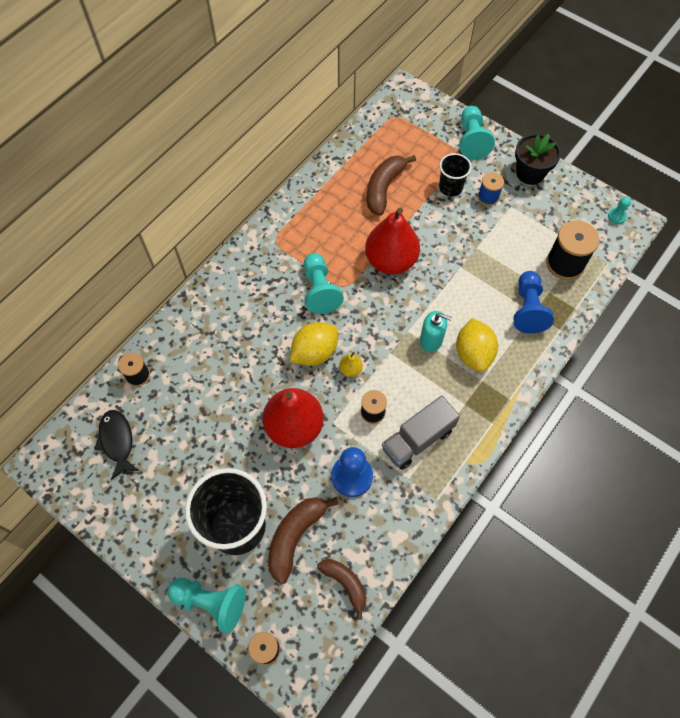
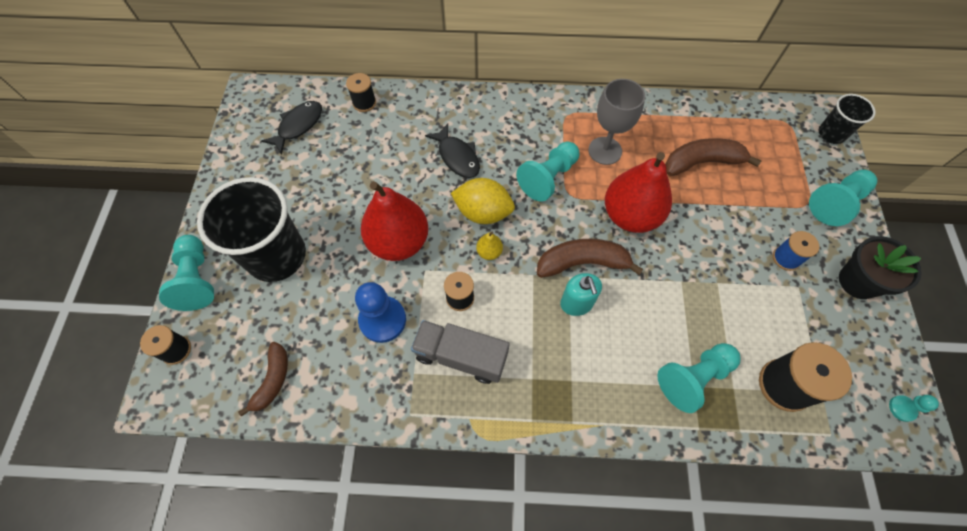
camera: 55 degrees right, 0 degrees up
brown banana [268,497,339,585] -> brown banana moved to [537,239,643,278]
black cup [439,153,471,197] -> black cup moved to [818,94,876,144]
yellow lemon [456,318,498,372] -> none
blue pawn [514,271,554,334] -> turquoise pawn [657,343,740,413]
none -> black fish [425,124,480,178]
none -> grey goblet [588,79,645,165]

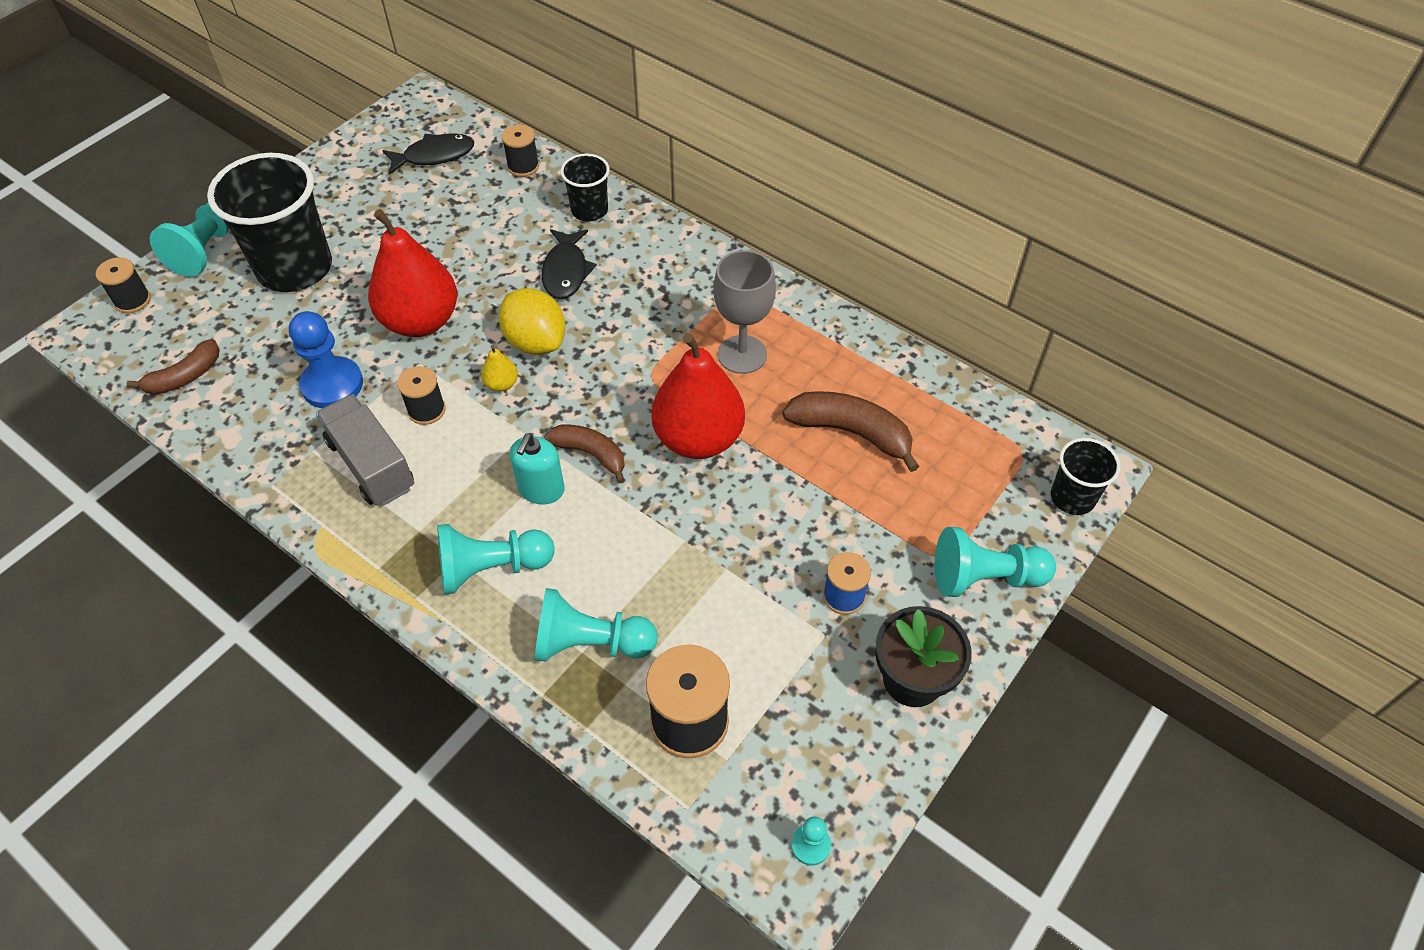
camera: 35 degrees right, 10 degrees down
turquoise pawn [516,142,579,201] -> turquoise pawn moved to [437,524,555,594]
brown banana [537,239,643,278] -> brown banana [544,425,625,484], size x0.67
none -> black cup [561,154,610,221]

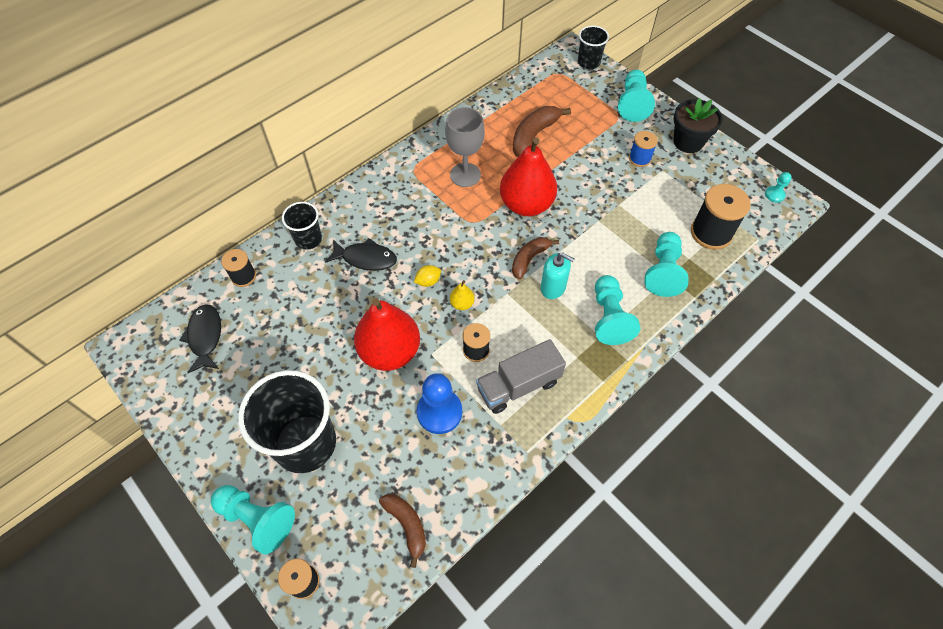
camera: 80 degrees left, 5 degrees up
yellow lemon [499,288,565,355] -> yellow lemon [414,265,441,287], size x0.49

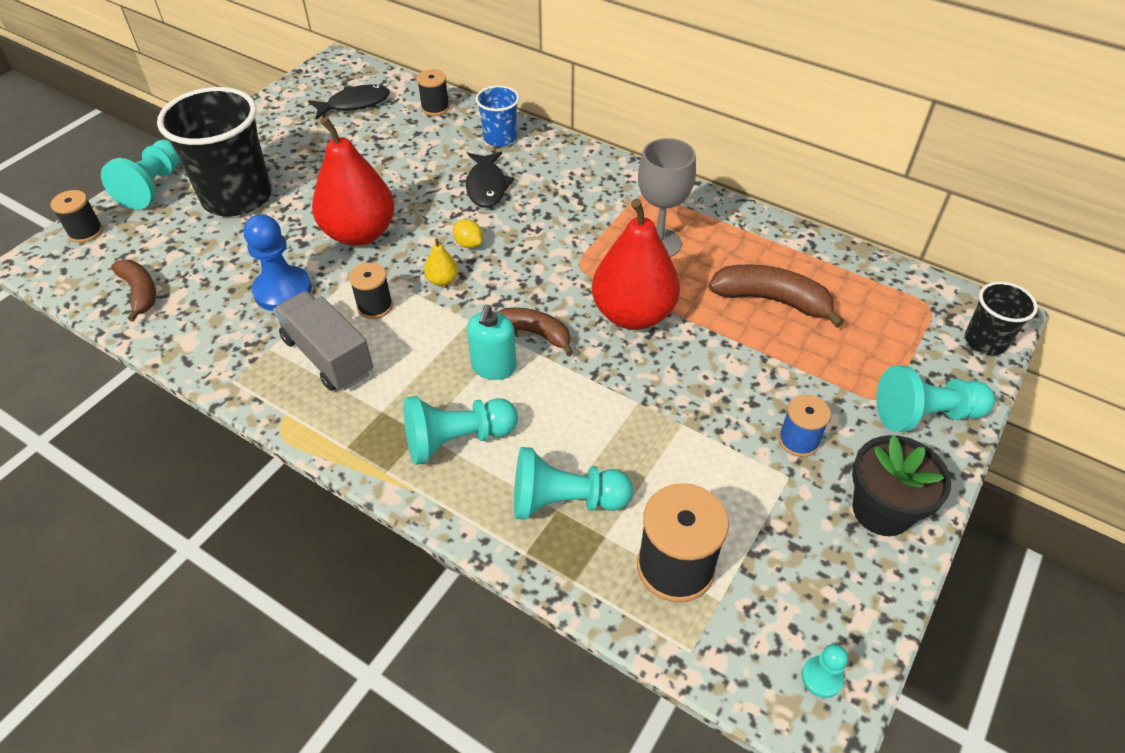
camera: 75 degrees right, 10 degrees down
black cup [282,202,322,250] -> blue cup [476,85,519,147]
brown banana [379,494,426,568] -> brown banana turned 75 degrees counterclockwise [111,260,156,322]

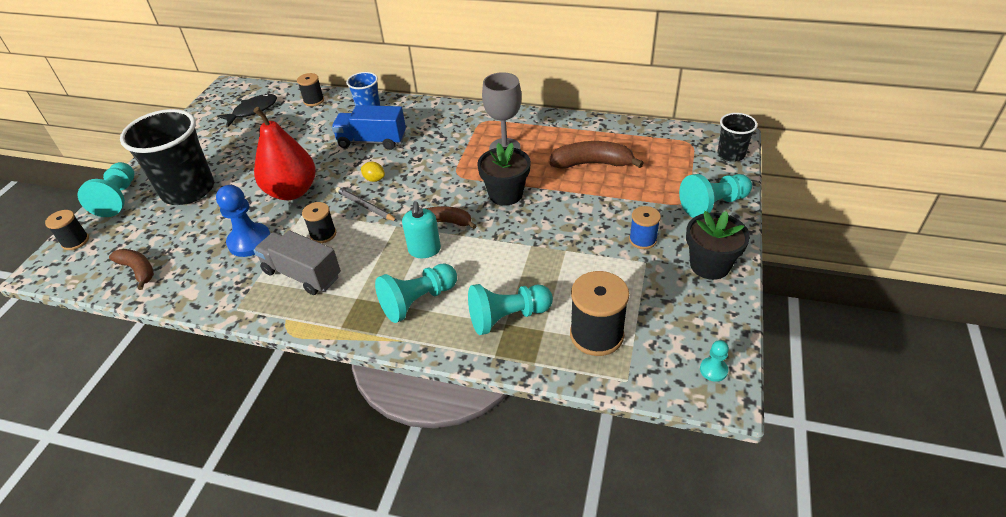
camera: 15 degrees left, 5 degrees down
yellow pear [424,238,458,286] -> grey pencil [336,187,397,221]
black fish [466,152,514,208] -> blue truck [332,105,406,150]
red pear [592,198,680,330] -> black flower pot [477,143,531,206]

